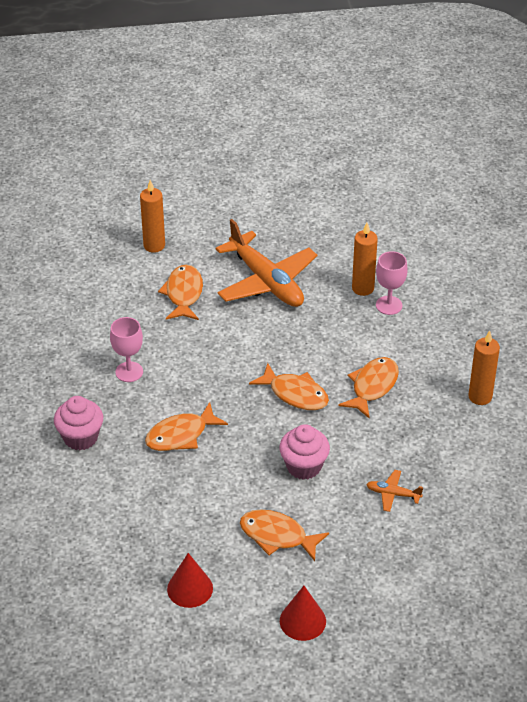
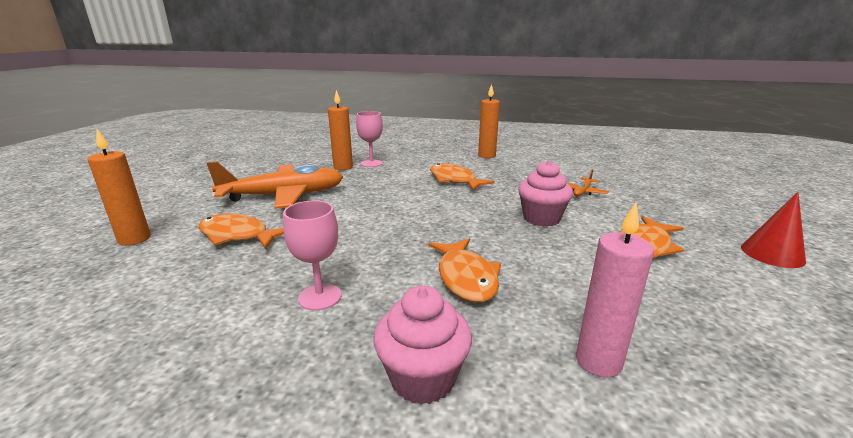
camera: 70 degrees left, 20 degrees down
red cone [167,553,213,608] -> none
orange fish [249,363,329,410] -> none
none -> pink candle [576,203,654,378]

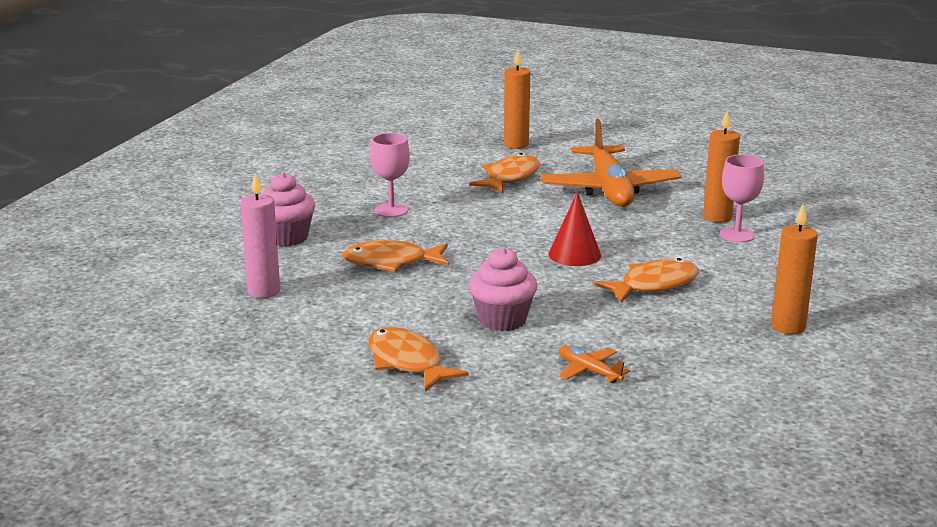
camera: 100 degrees right, 0 degrees up
red cone [741,192,806,268] -> red cone moved to [548,192,601,266]

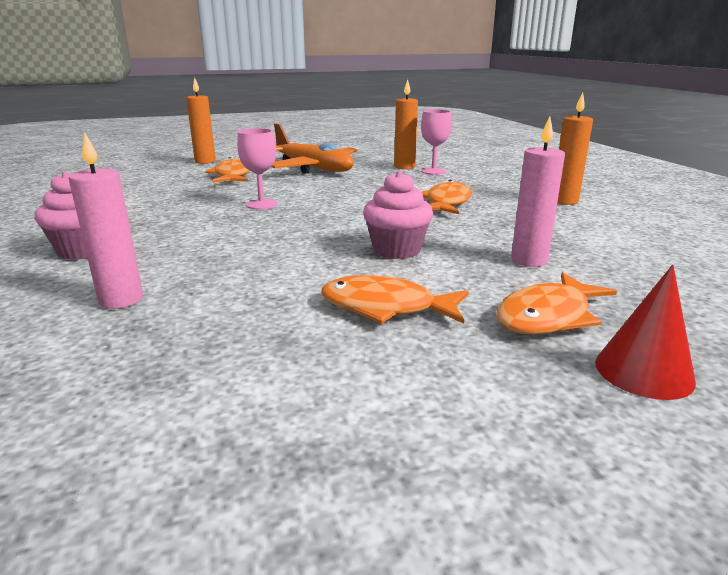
camera: 40 degrees left, 0 degrees up
orange fish [342,240,449,272] -> orange fish moved to [496,272,617,335]
pink goblet [370,133,410,217] -> pink goblet moved to [237,128,278,209]
red cone [548,192,601,266] -> red cone moved to [595,265,696,400]
orange plane [559,346,630,383] -> pink candle [511,116,565,267]

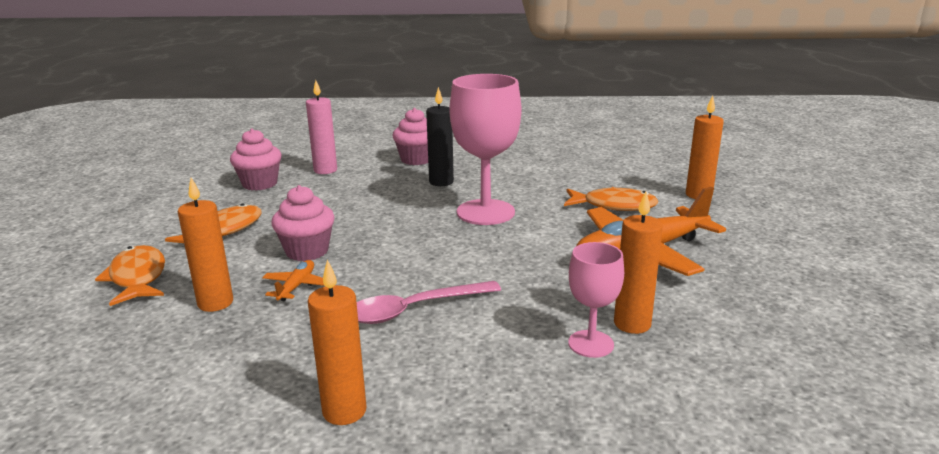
camera: 110 degrees right, 0 degrees up
pink goblet [237,128,278,209] -> pink goblet [450,74,521,225], size x1.83
orange fish [422,180,472,214] -> pink spoon [357,281,501,324]
pink candle [511,116,565,267] -> orange candle [178,178,233,312]
red cone [595,265,696,400] -> none
none -> pink cupcake [230,129,282,191]
none -> orange plane [262,260,325,301]
none -> black candle [426,87,454,186]

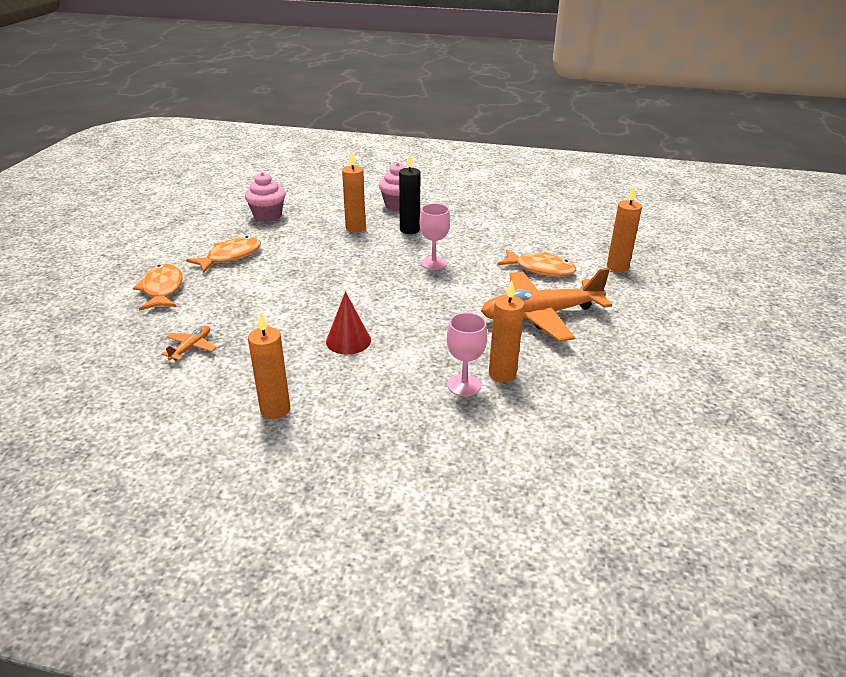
camera: 10 degrees right, 10 degrees up
orange candle [178,178,233,312] -> orange candle moved to [342,152,366,232]
orange plane [262,260,325,301] -> orange plane moved to [161,325,216,361]
pink cupcake [271,185,335,261] -> none
pink candle [306,80,337,174] -> none
pink spoon [357,281,501,324] -> red cone [326,292,371,355]
pink goblet [450,74,521,225] -> pink goblet [419,203,450,270], size x0.55

